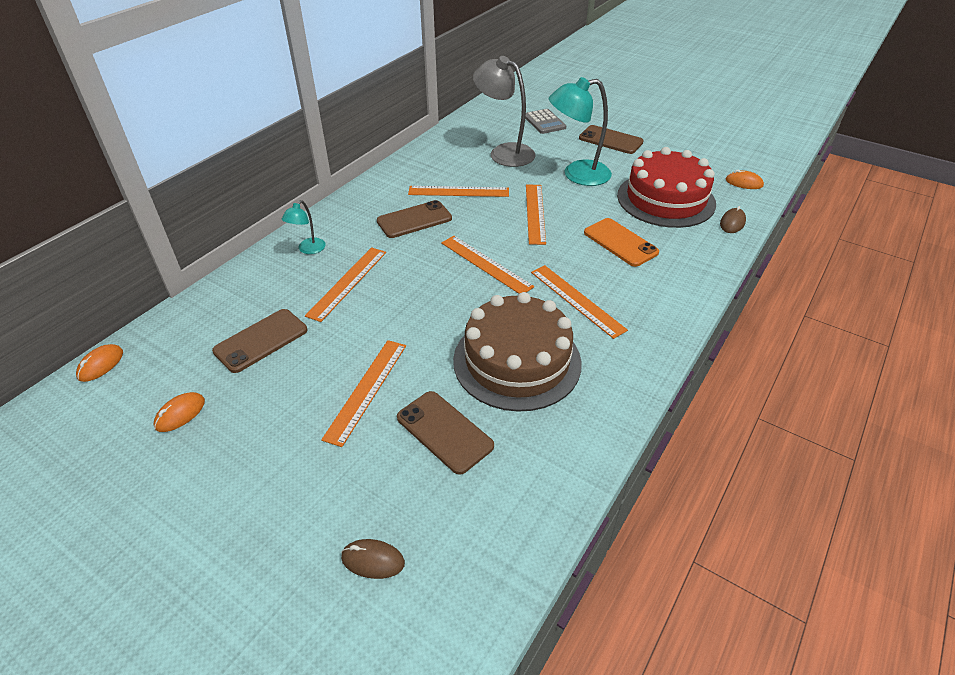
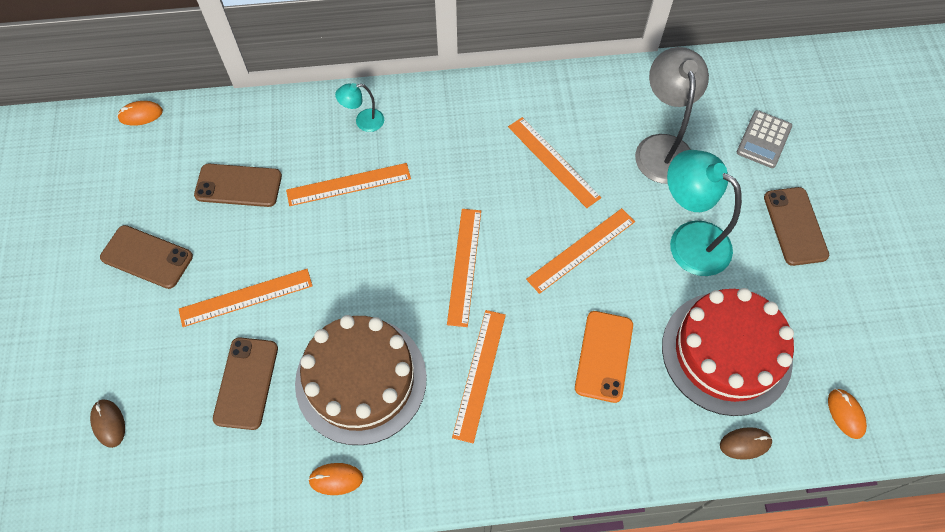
camera: 50 degrees right, 20 degrees up
orange mouse [154,392,205,432] -> orange mouse moved to [308,463,363,495]
brown phone [377,200,452,238] -> brown phone moved to [100,225,193,289]

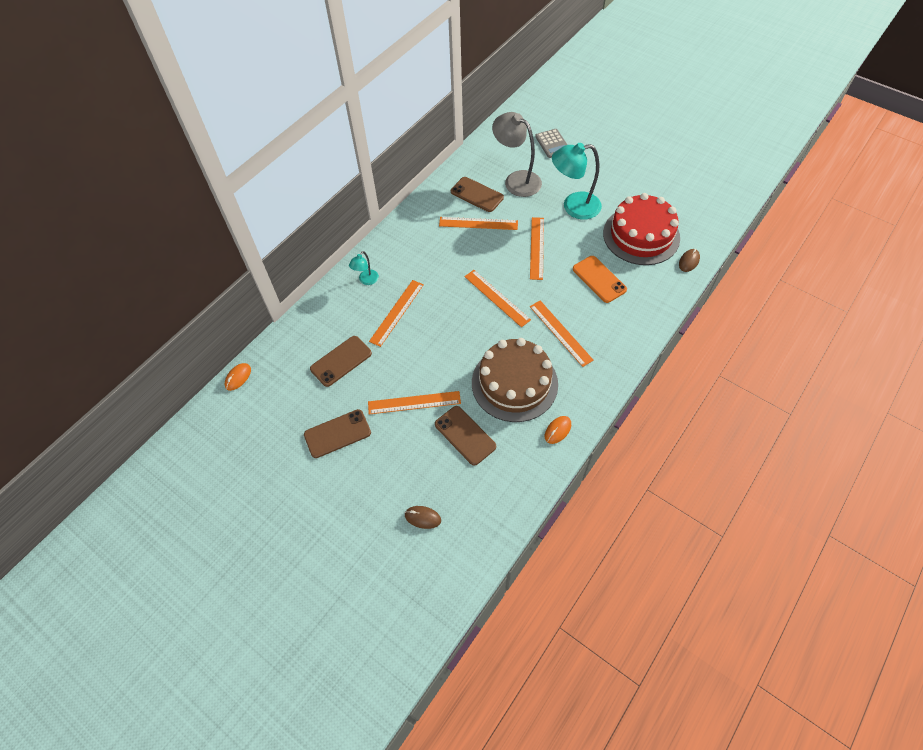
camera: 45 degrees left, 5 degrees down
orange ruler [179,269,312,327] -> orange ruler turned 60 degrees clockwise [368,391,461,414]
brown phone [764,187,829,266] -> brown phone moved to [451,177,504,212]
orange mouse [828,389,867,439] -> none

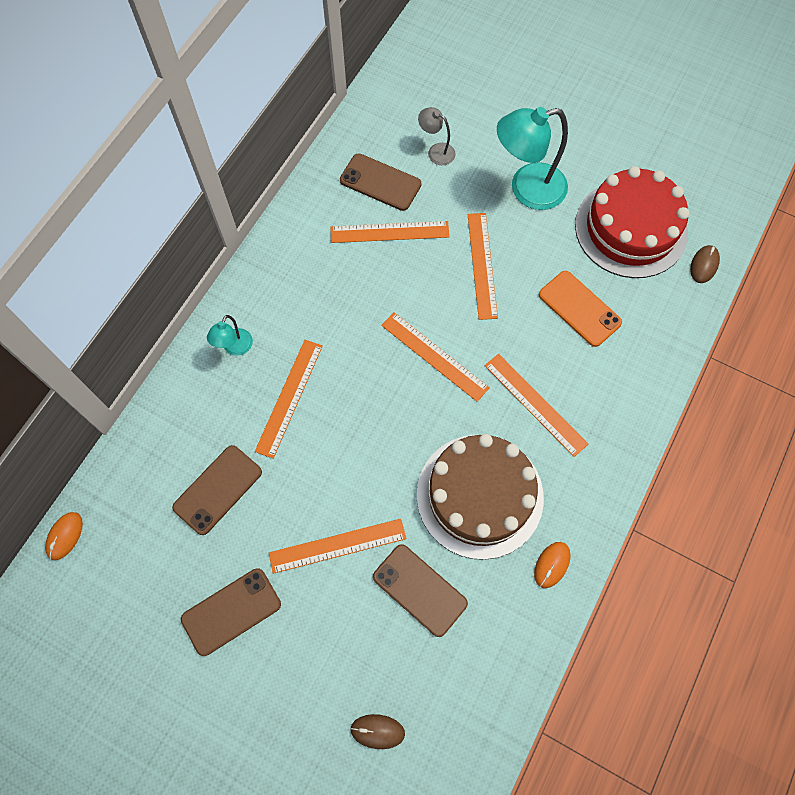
camera: 10 degrees left, 10 degrees up
grey lamp [492,112,542,197] -> grey lamp [418,107,456,165], size x0.49
grey calculator [535,129,567,158] -> none

